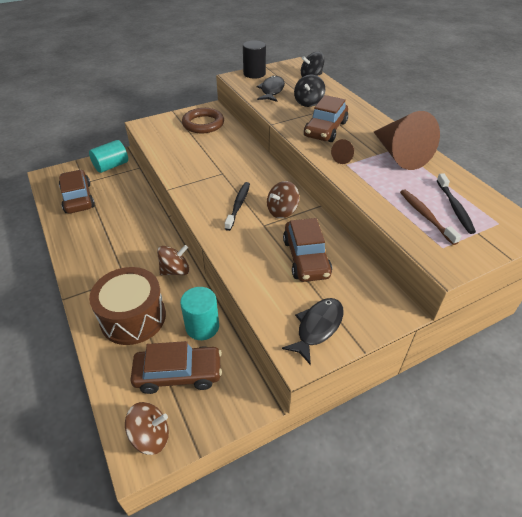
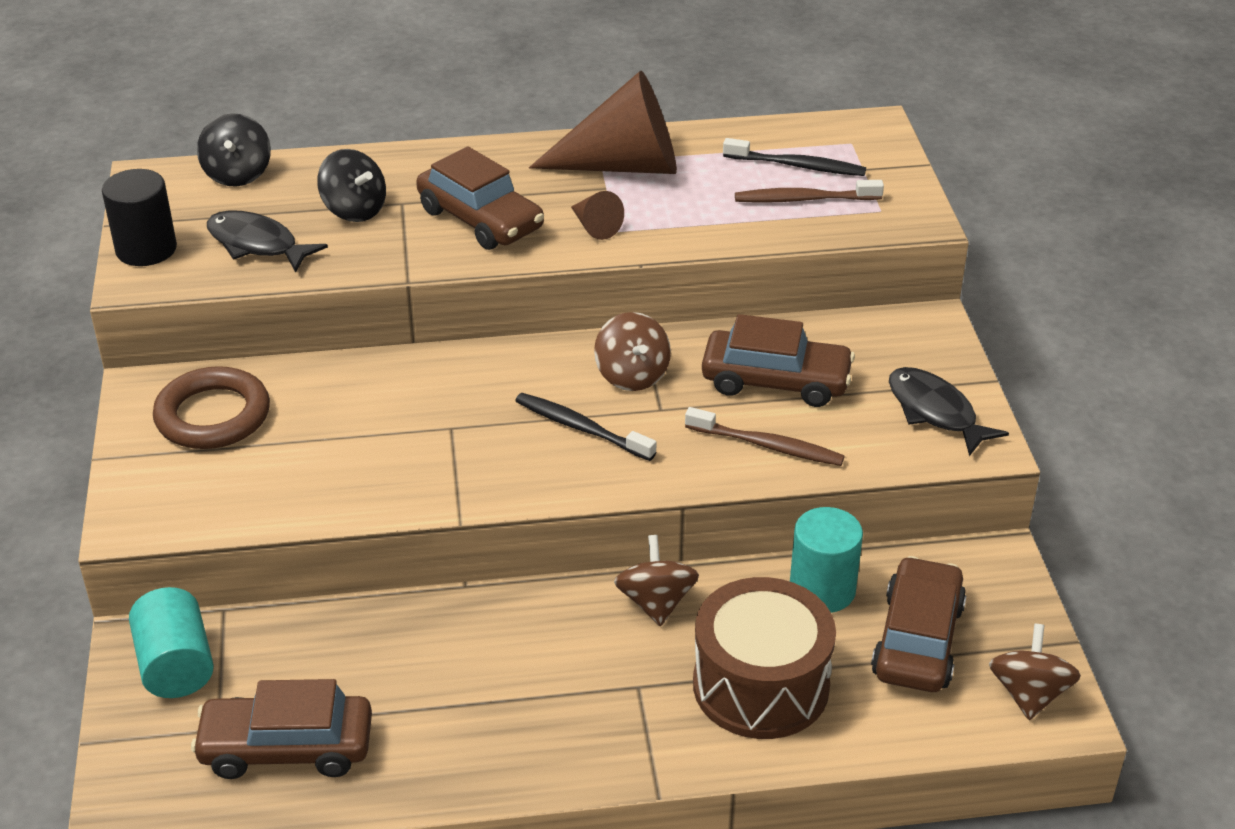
camera: 70 degrees left, 5 degrees down
none -> brown toothbrush [685,407,845,466]

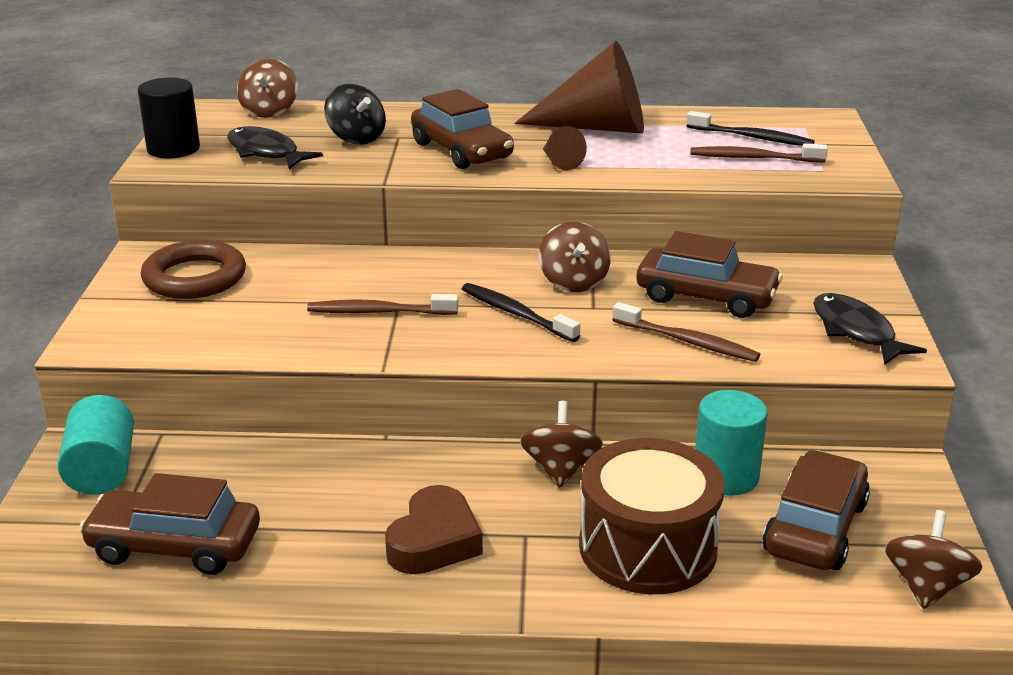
camera: 10 degrees right, 10 degrees down
black spinning top [197,113,271,187] -> brown spinning top [237,59,298,118]
none -> brown toothbrush [307,294,459,315]
none -> brown heart [385,485,483,574]

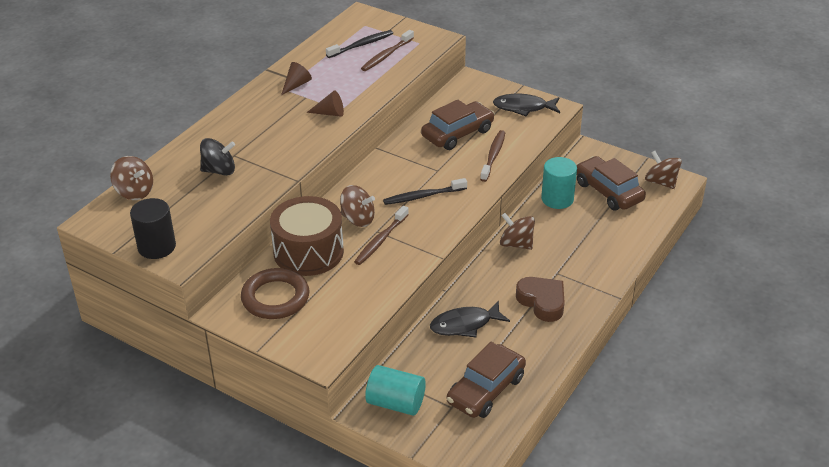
camera: 60 degrees left, 10 degrees up
black fish [227,126,323,169] -> black fish moved to [430,301,510,337]
brown car [411,89,514,169] -> none
brown cone [515,41,644,134] -> brown cone [281,62,312,95], size x0.43
brown spinning top [539,221,611,292] -> brown spinning top moved to [340,185,375,227]
brown drum [579,438,725,594] -> brown drum moved to [270,196,344,276]
brown toothbrush [612,302,760,362] -> brown toothbrush turned 45 degrees counterclockwise [480,130,505,182]

